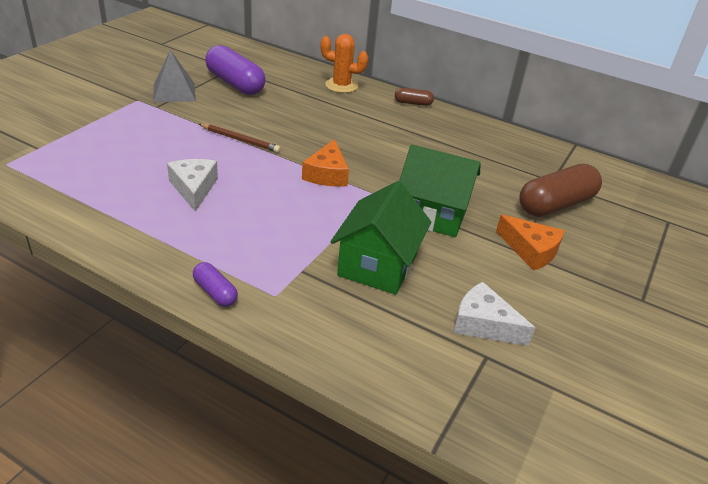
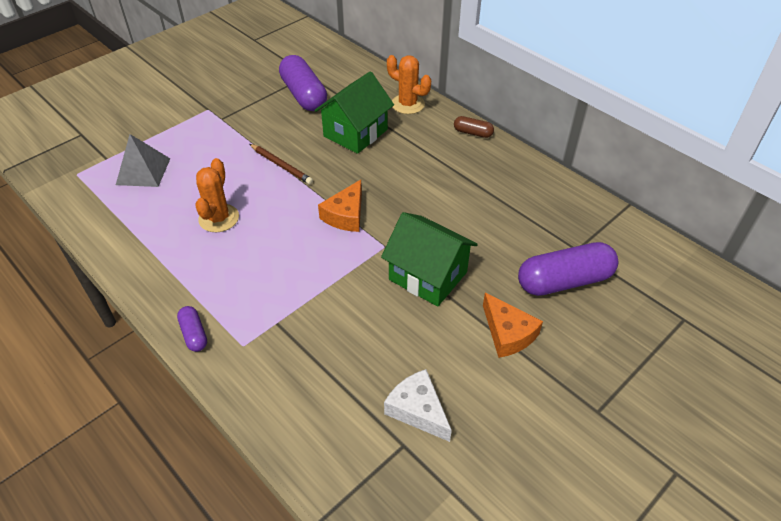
camera: 20 degrees right, 10 degrees up
grey pyramid [153,50,196,102] -> grey pyramid moved to [116,134,170,187]
white cheese [167,159,218,212] -> orange cactus [195,158,239,232]
green house [331,181,432,295] -> green house moved to [314,71,394,154]
brown capsule [519,164,602,217] -> purple capsule [518,242,618,296]

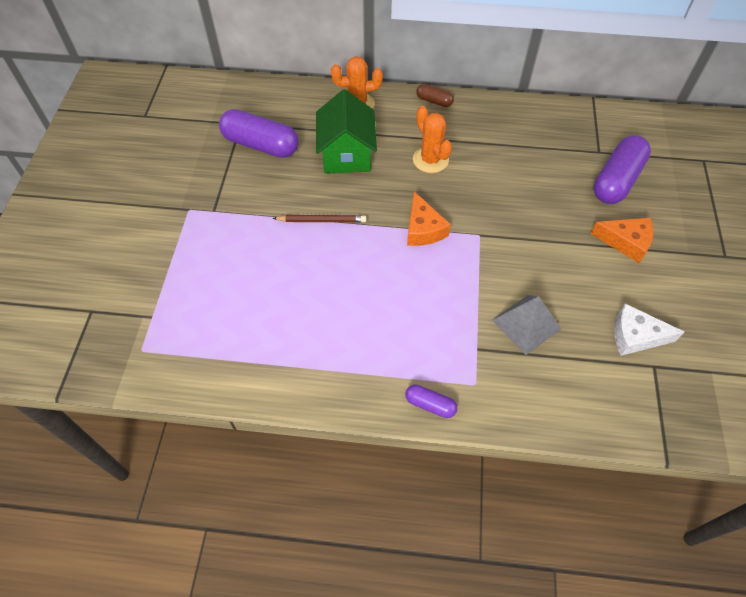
camera: 40 degrees left, 10 degrees up
grey pyramid [116,134,170,187] -> grey pyramid moved to [492,295,561,355]
orange cactus [195,158,239,232] -> orange cactus moved to [413,106,452,173]
green house [381,212,478,307] -> none
brown capsule [454,116,494,138] -> brown capsule turned 45 degrees clockwise [416,84,454,107]

